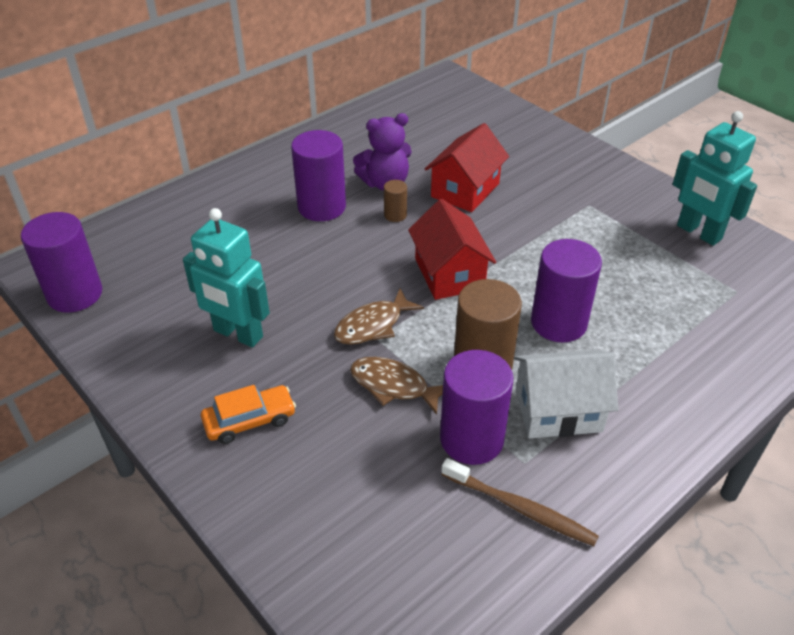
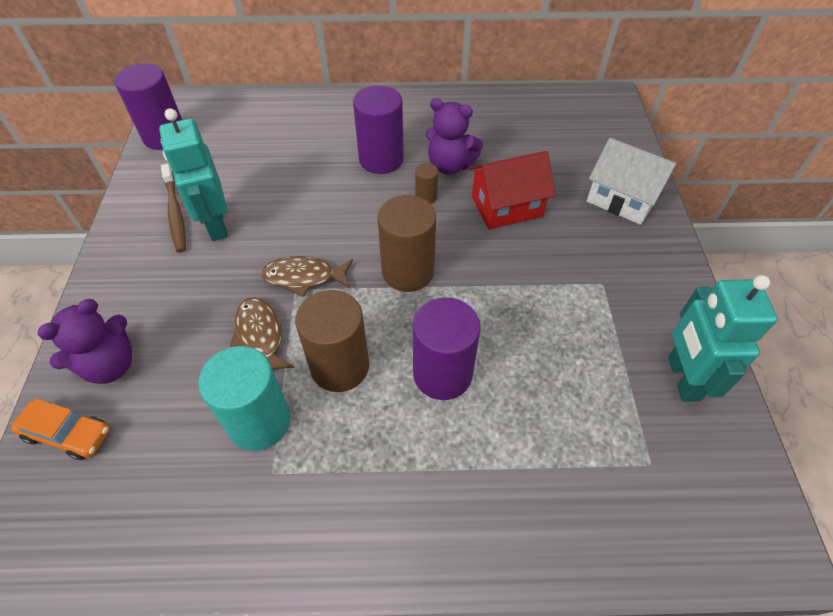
camera: 40 degrees right, 10 degrees up
orange car [201,385,296,444] -> orange car moved to [11,398,110,460]
red house [408,199,496,300] -> brown cylinder [378,195,436,292]
purple cylinder [440,350,514,465] -> turquoise cylinder [198,346,291,451]
brown toothbrush [441,458,599,546] -> brown toothbrush moved to [161,164,186,253]
white house [514,350,619,439] -> white house moved to [587,138,676,225]
none -> purple teddy bear [38,299,132,384]

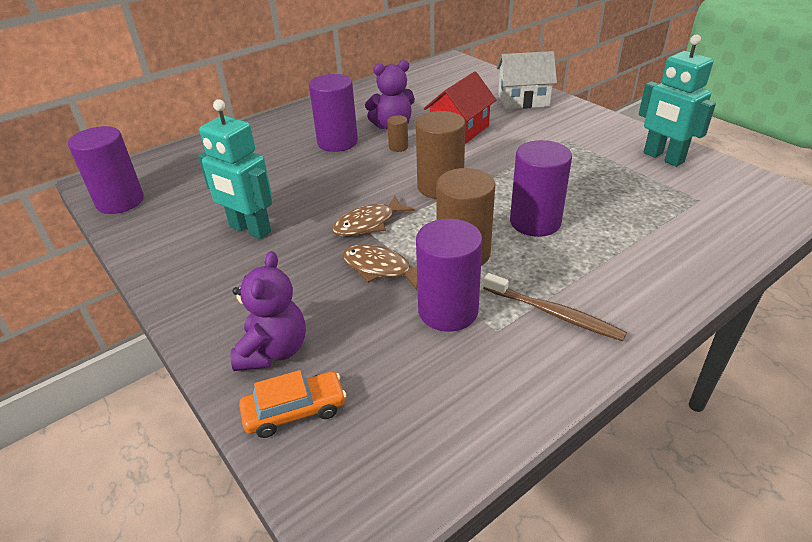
camera: 35 degrees left, 15 degrees down
brown toothbrush [161,164,186,253] -> brown toothbrush moved to [483,273,627,341]
turquoise cylinder [198,346,291,451] -> purple cylinder [416,219,483,332]

